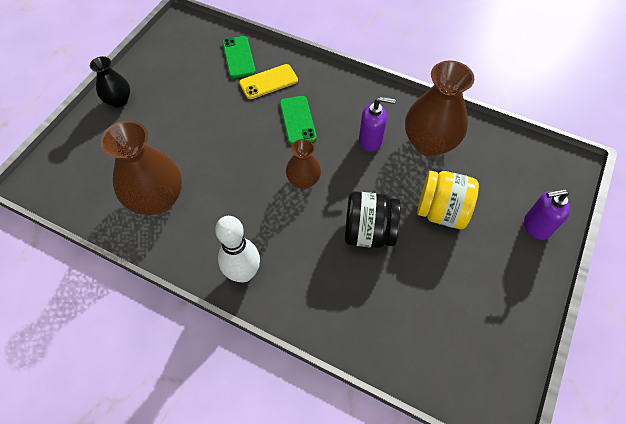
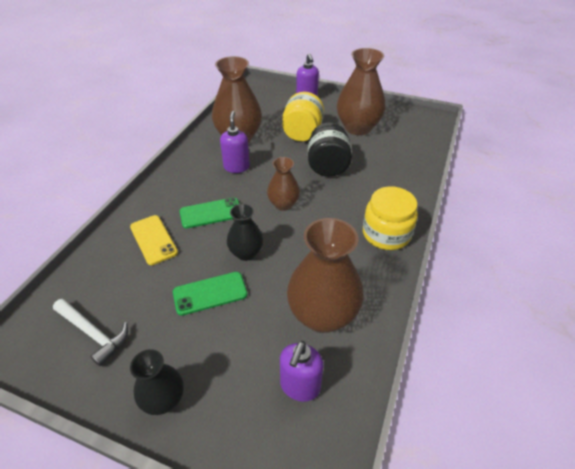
camera: 95 degrees left, 15 degrees down
white bowling pin [215,216,260,283] -> yellow jar [363,186,418,250]
green phone [222,36,256,78] -> green phone moved to [173,272,247,316]
none -> white hammer [53,299,128,366]
none -> black vase [227,204,263,261]
none -> purple soap dispenser [280,341,323,402]
none -> brown vase [337,48,385,135]

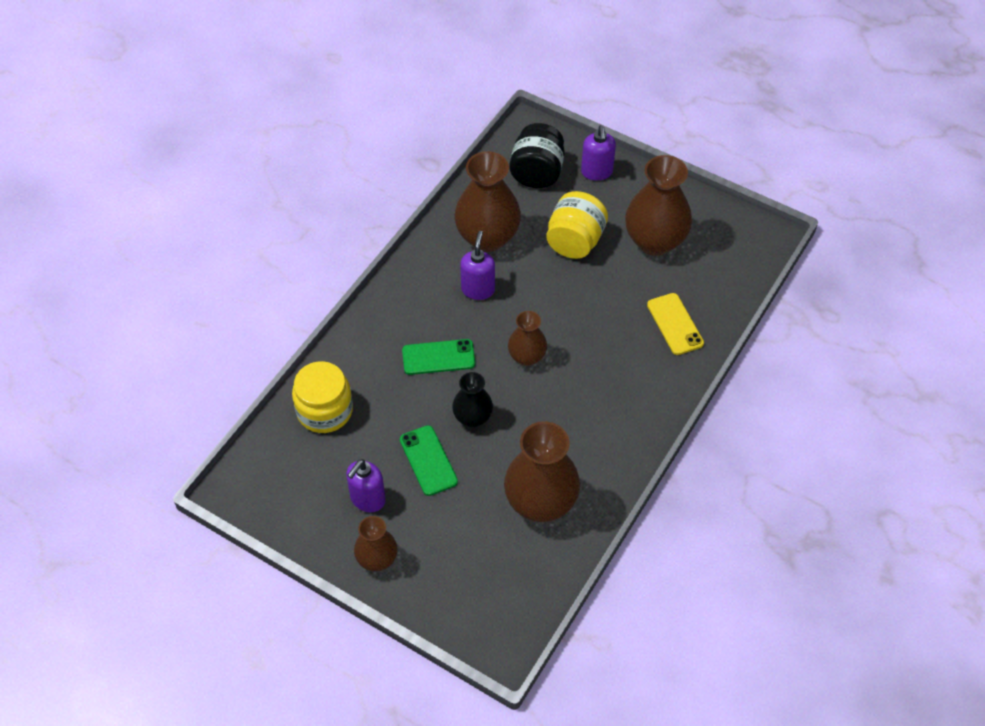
camera: 10 degrees right, 10 degrees up
white hammer [53,299,128,366] -> none
yellow phone [130,215,178,265] -> yellow phone moved to [647,293,704,355]
black vase [130,349,184,415] -> brown vase [354,516,398,571]
green phone [173,272,247,316] -> green phone turned 75 degrees clockwise [400,425,458,496]
purple soap dispenser [280,341,323,402] -> purple soap dispenser moved to [346,459,386,512]
black jar [308,123,352,177] -> black jar moved to [509,123,565,188]
yellow jar [363,186,418,250] -> yellow jar moved to [292,361,353,433]

